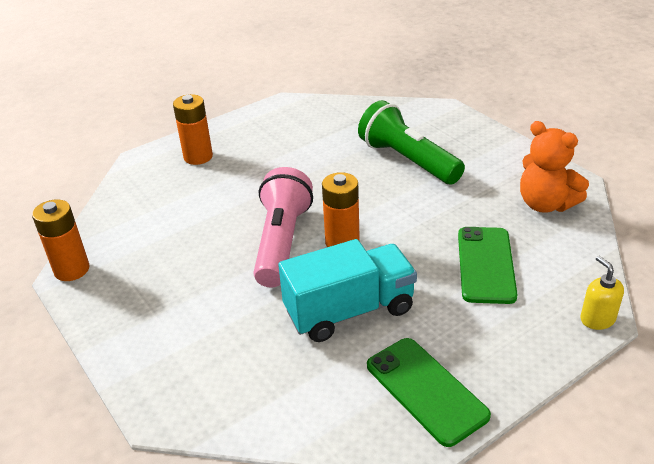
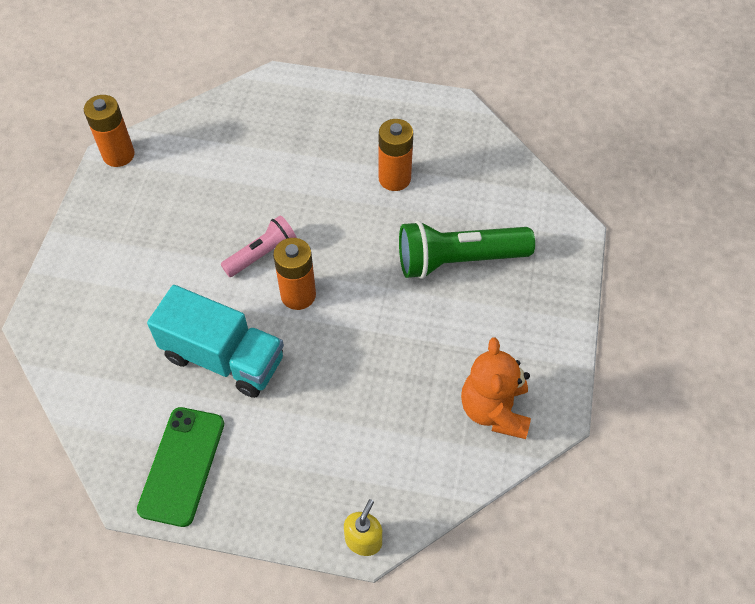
camera: 45 degrees right, 20 degrees up
orange battery [173,94,213,165] -> orange battery moved to [379,119,413,191]
pink flashlight [254,167,313,288] -> pink flashlight [221,215,297,277], size x0.59
green flashlight [358,100,465,184] -> green flashlight turned 105 degrees counterclockwise [399,221,535,279]
green phone [458,227,518,304] -> none

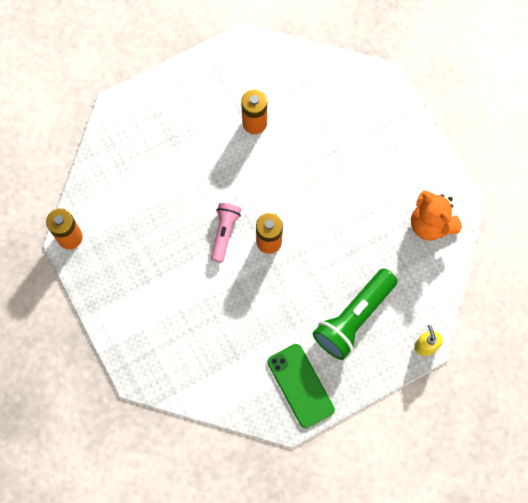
camera: 40 degrees left, 15 degrees up
turquoise truck [147,285,284,398] -> none
green flashlight [399,221,535,279] -> green flashlight moved to [313,268,398,360]

